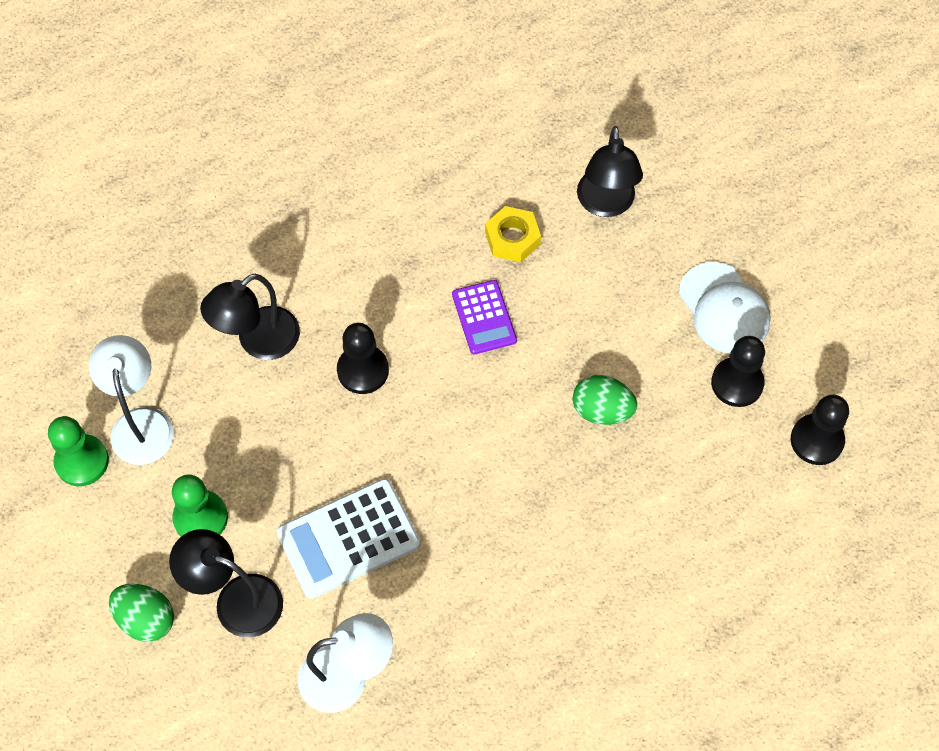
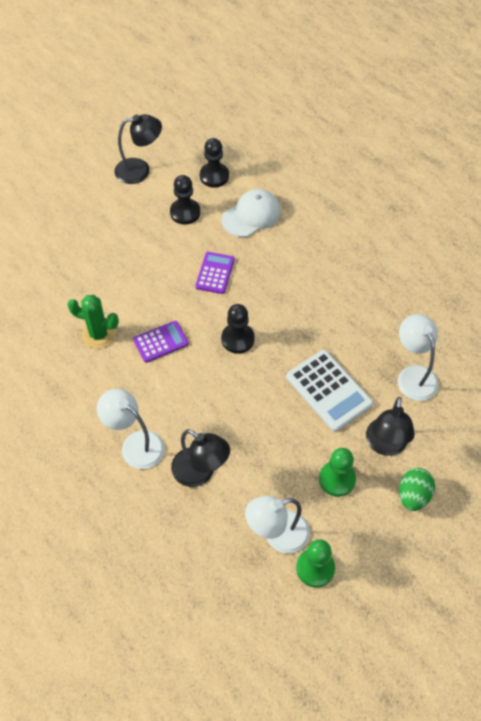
camera: 100 degrees left, 5 degrees down
black pawn [337,323,389,394] -> black pawn moved to [221,304,255,354]
yellow nut [485,206,541,262] -> green cactus [67,295,119,349]
green egg [573,375,637,425] -> purple calculator [195,252,235,294]
black lamp [577,126,643,217] -> black lamp moved to [115,114,162,184]
white cap [679,262,771,353] -> white cap moved to [222,189,281,237]
none -> white lamp [97,389,165,469]

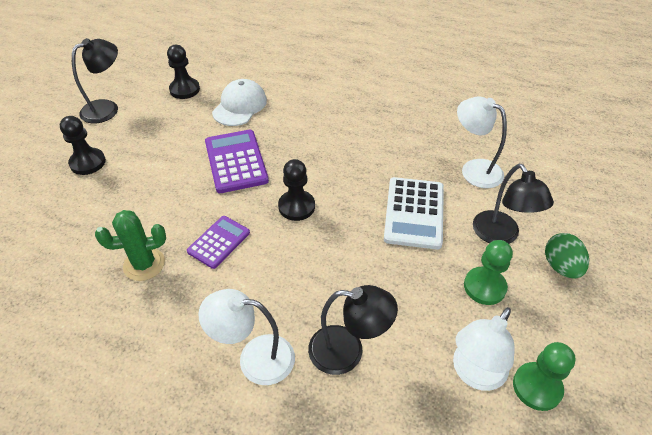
camera: 30 degrees left, 10 degrees down
black pawn [170,175,200,225] -> black pawn moved to [60,116,106,175]
purple calculator [195,252,235,294] -> purple calculator [205,130,269,193], size x1.59
white calculator [286,350,373,432] -> white calculator turned 75 degrees clockwise [384,177,444,250]

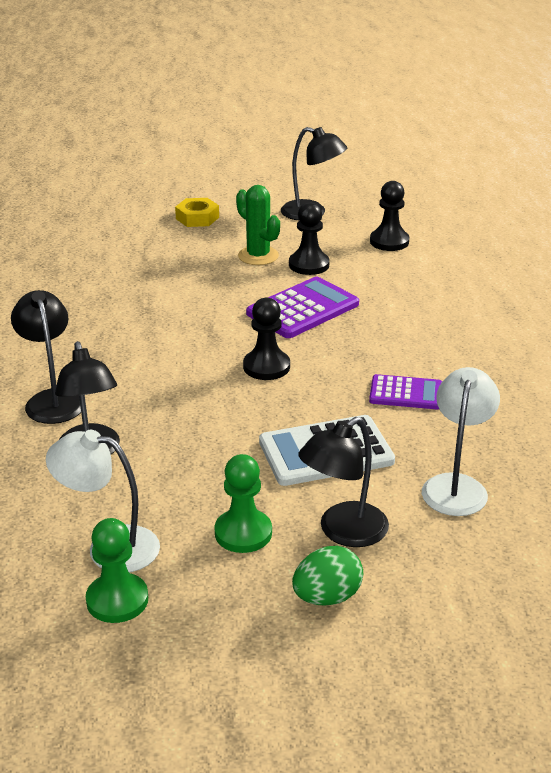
camera: 65 degrees right, 15 degrees down
black pawn [60,116,106,175] -> black pawn moved to [289,202,330,275]
green cactus [95,210,166,281] -> green cactus moved to [236,185,280,265]
purple calculator [187,216,250,269] -> purple calculator moved to [369,374,442,409]
white lamp [198,289,295,385] -> black lamp [11,290,81,424]
white cap [212,79,267,126] -> none
none -> yellow nut [175,198,219,227]

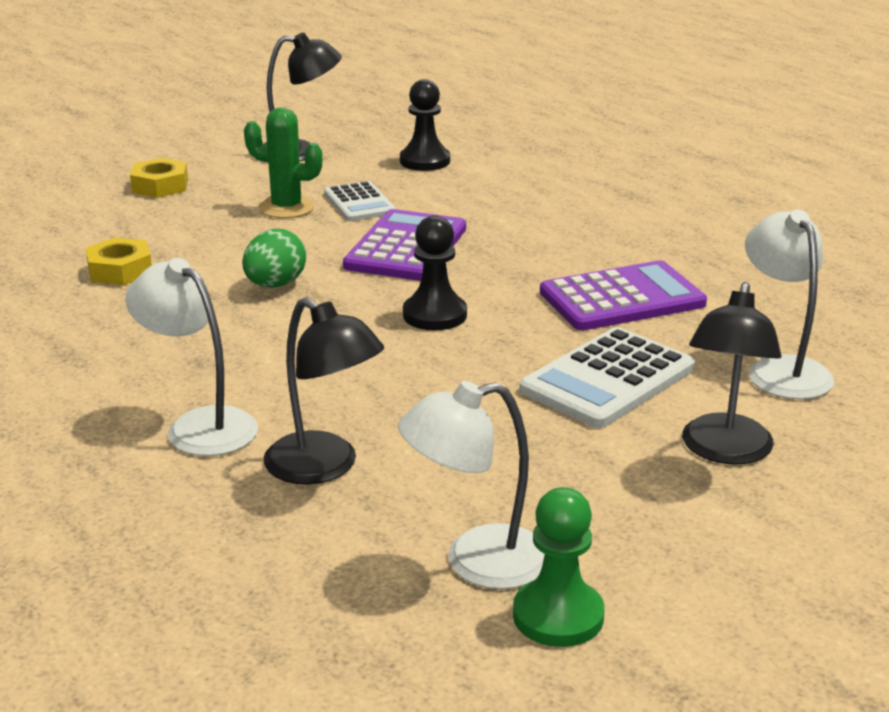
camera: 30 degrees left, 5 degrees down
black lamp [11,290,81,424] -> white lamp [125,258,258,456]
green pawn [214,454,272,553] -> none
black pawn [289,202,330,275] -> white calculator [324,181,396,221]
green egg [292,546,363,605] -> green egg moved to [242,229,306,288]
purple calculator [369,374,442,409] -> purple calculator [540,260,707,331], size x1.59
none -> yellow nut [86,237,152,285]

